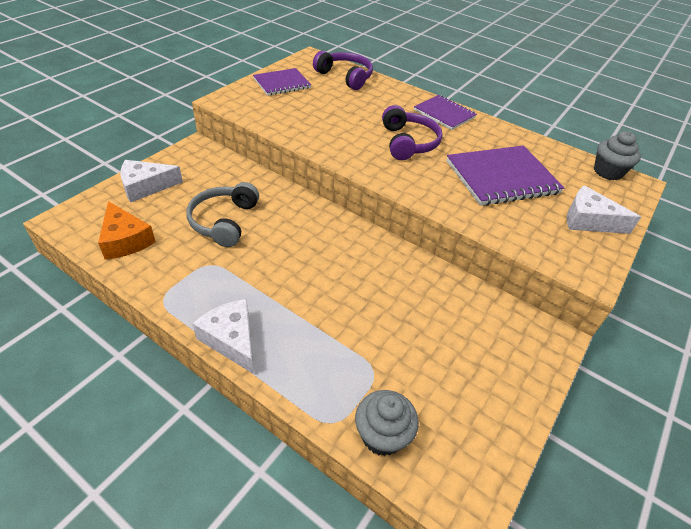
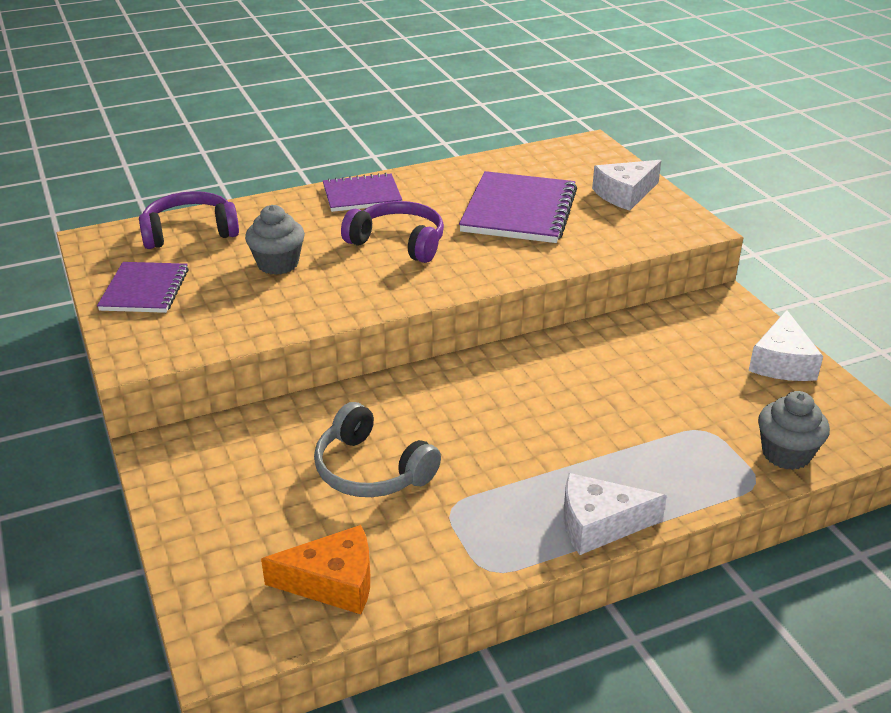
camera: 55 degrees left, 10 degrees down
white cheese [120,160,183,202] -> white cheese moved to [749,310,823,381]
grey cupcake [594,131,641,180] -> grey cupcake moved to [245,205,305,275]

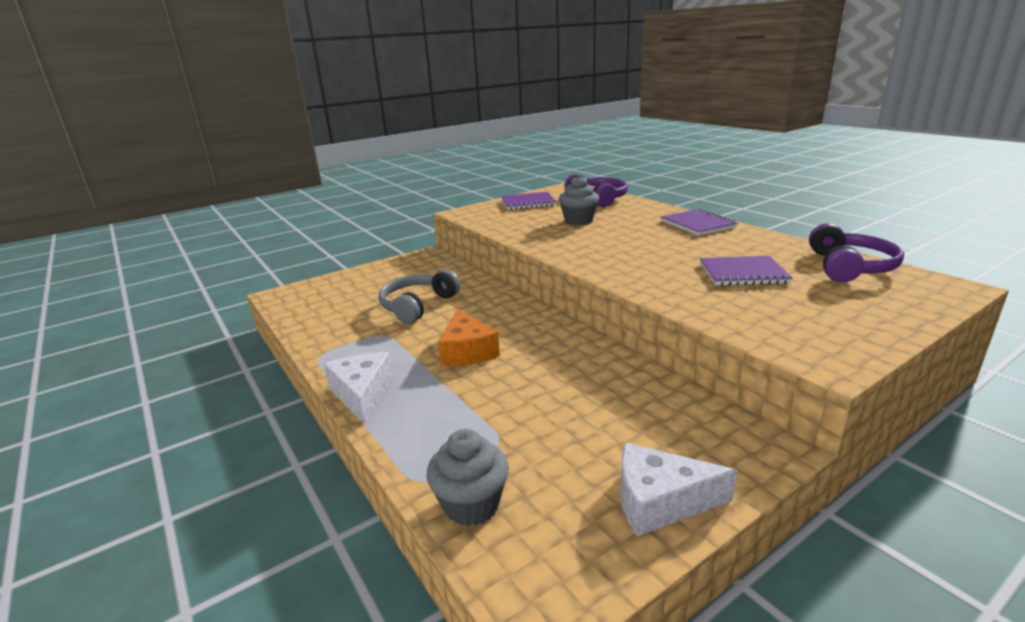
camera: 80 degrees right, 10 degrees down
orange cheese [261,525,370,614] -> orange cheese moved to [438,308,500,366]
purple headphones [341,201,444,263] -> purple headphones moved to [809,223,904,282]
purple notebook [459,171,577,243] -> purple notebook [700,256,792,286], size x0.63
white cheese [592,160,662,210] -> none

